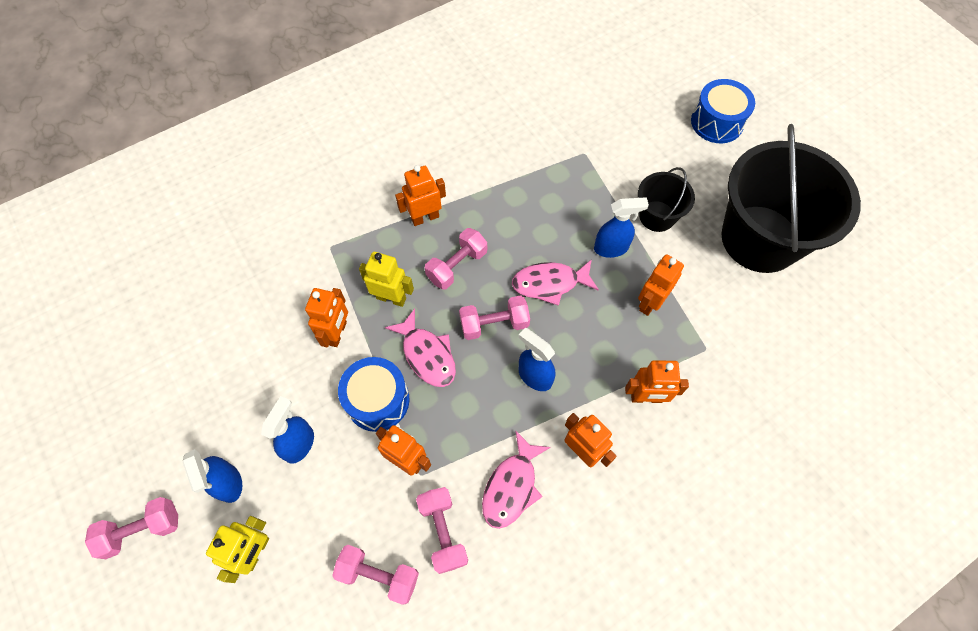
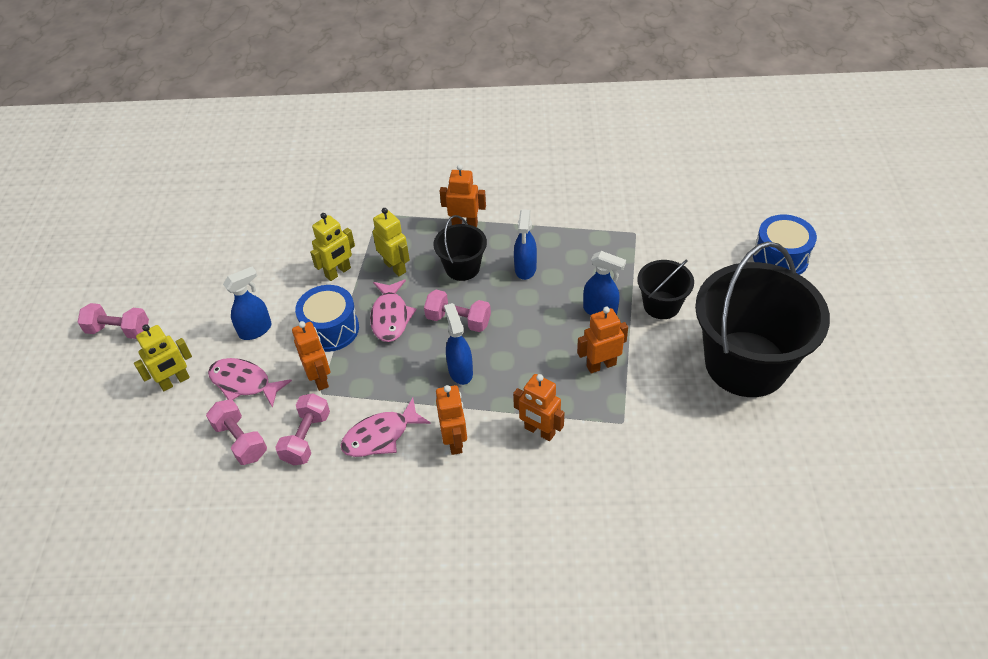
camera: 35 degrees right, 15 degrees down
blue spray bottle [182,449,242,503] -> blue spray bottle moved to [514,209,537,280]
orange robot [305,288,348,347] -> yellow robot [310,213,355,281]
pink dumbbell [425,228,487,290] -> black bucket [434,215,487,281]
pink fish [512,259,599,306] -> pink fish moved to [208,358,292,408]

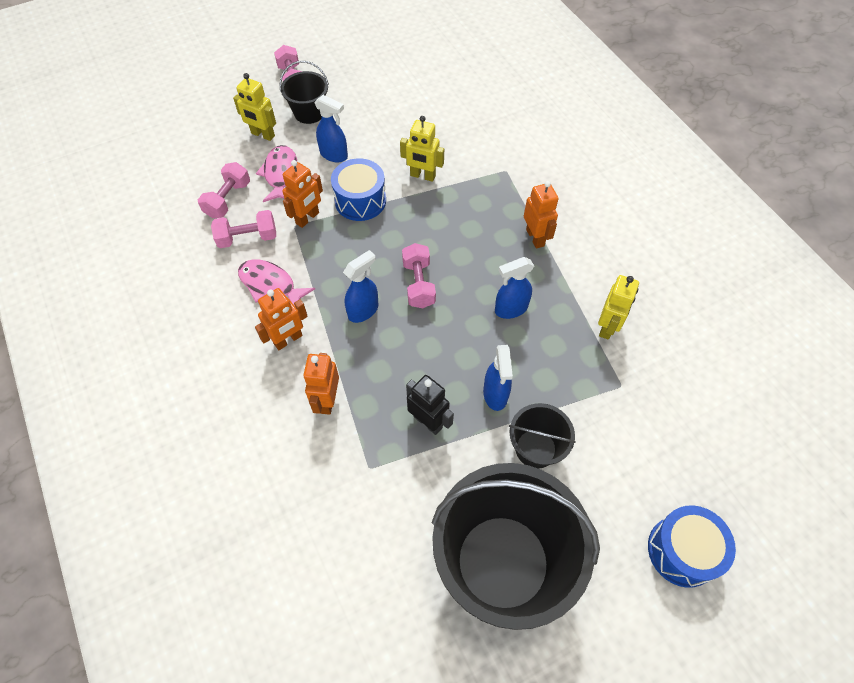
camera: 60 degrees right, 10 degrees up
pink fish [370,280,416,342] -> none
yellow robot [373,208,410,276] -> yellow robot moved to [598,275,639,340]
black bucket [434,215,487,281] -> black bucket moved to [279,61,329,124]
orange robot [577,307,628,373] -> black robot [406,375,454,435]

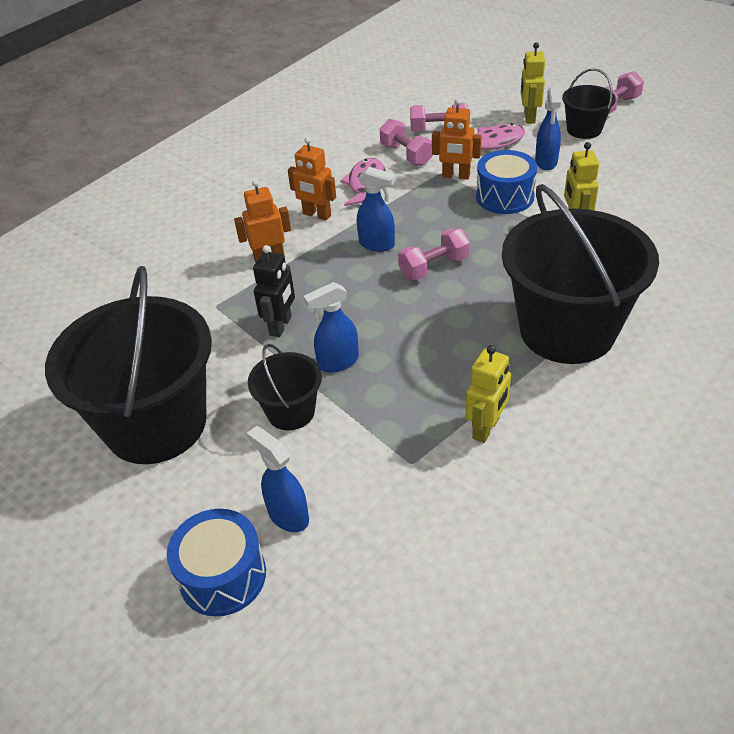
camera: 70 degrees right, 15 degrees down
blue spray bottle [495,257,534,319] -> blue spray bottle moved to [247,426,309,532]
orange robot [524,181,559,249] -> black bucket [502,184,659,364]
yellow robot [598,275,639,340] -> yellow robot turned 60 degrees counterclockwise [465,345,511,443]

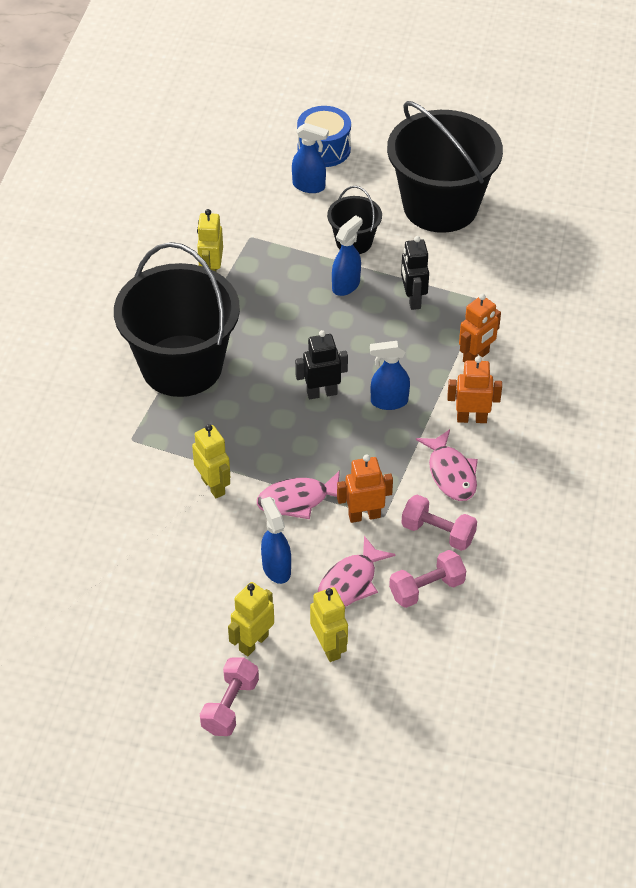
camera: 150 degrees right, 5 degrees up
pink dumbbell [398,228,470,280] -> black robot [295,330,348,399]
blue drum [476,150,537,214] -> pink fish [257,470,340,519]
black bucket [562,68,616,139] -> yellow robot [228,582,274,656]

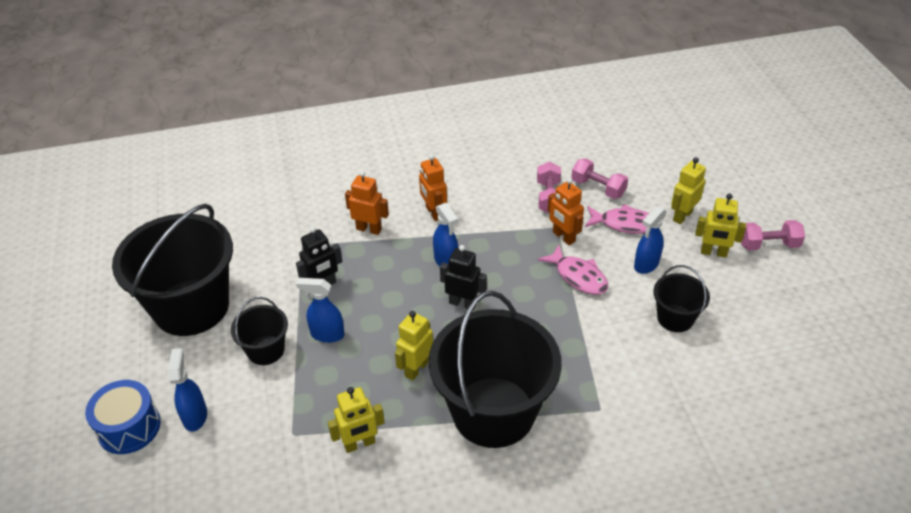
camera: 115 degrees left, 5 degrees down
yellow robot [192,424,230,498] -> yellow robot moved to [395,311,433,381]
black robot [295,330,348,399] -> black robot turned 150 degrees clockwise [440,245,487,310]
pink fish [416,429,478,501] -> none
none -> black bucket [653,265,710,332]

